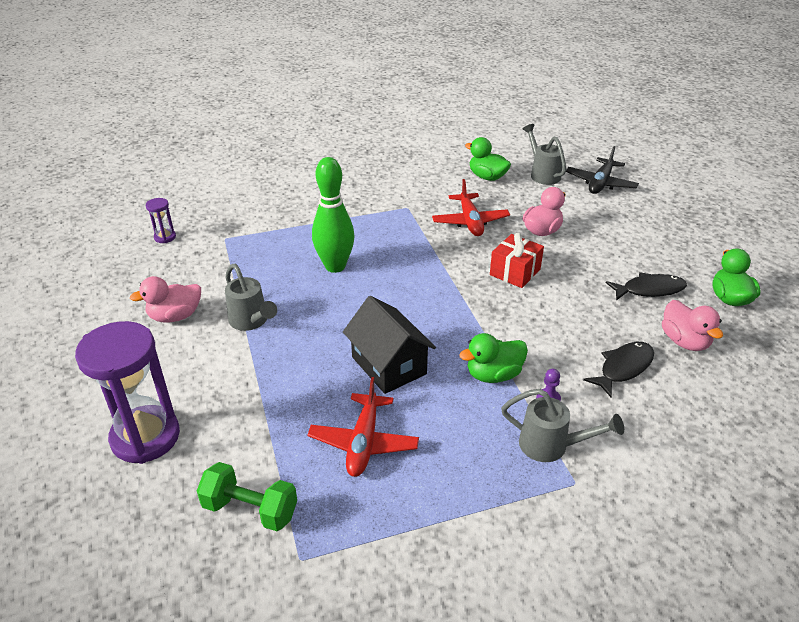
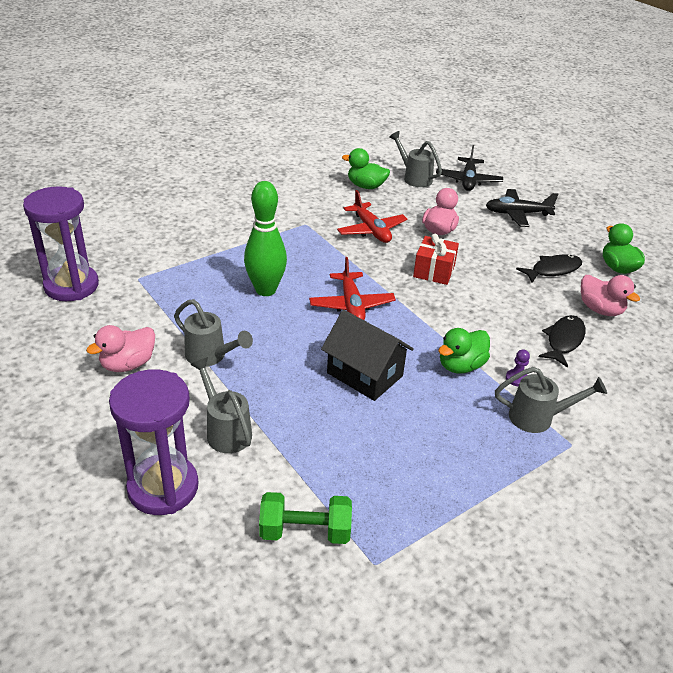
camera: 20 degrees left, 0 degrees up
purple hourglass [145,198,176,243] -> purple hourglass [23,186,99,301], size x2.30
red plane [308,377,419,477] -> red plane moved to [309,257,396,320]
none -> grey watering can [190,357,252,453]
none -> black plane [486,189,559,227]

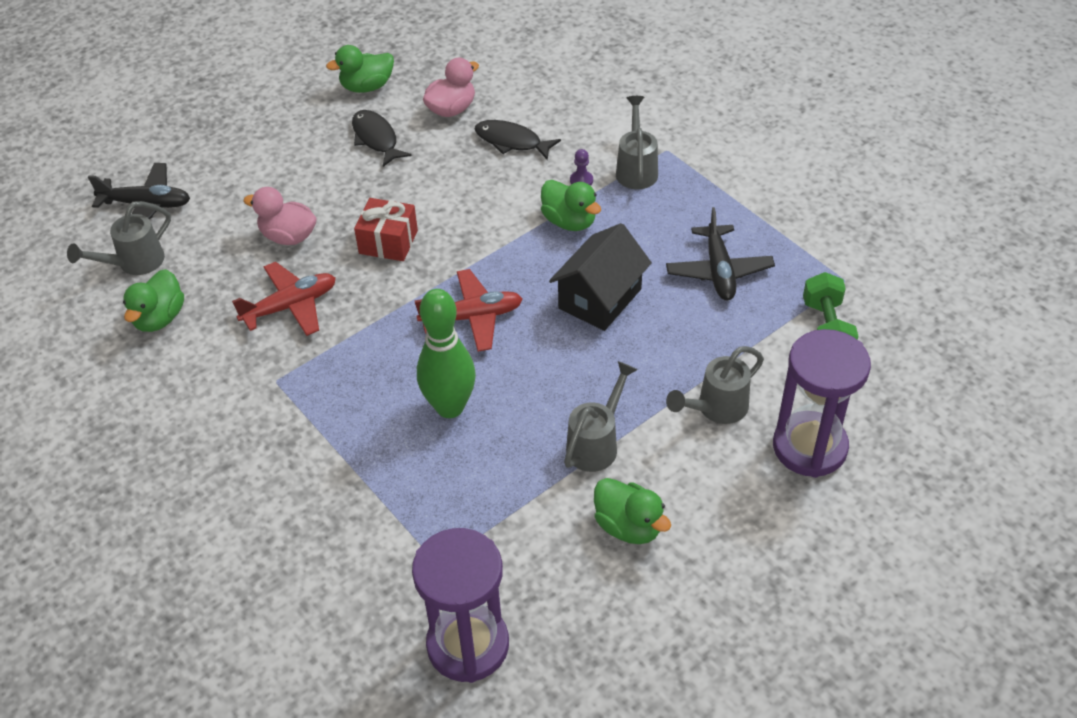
camera: 90 degrees left, 10 degrees up
pink duck [86,325,155,372] -> green duck [594,478,671,544]
black plane [486,189,559,227] -> black plane moved to [666,207,775,300]

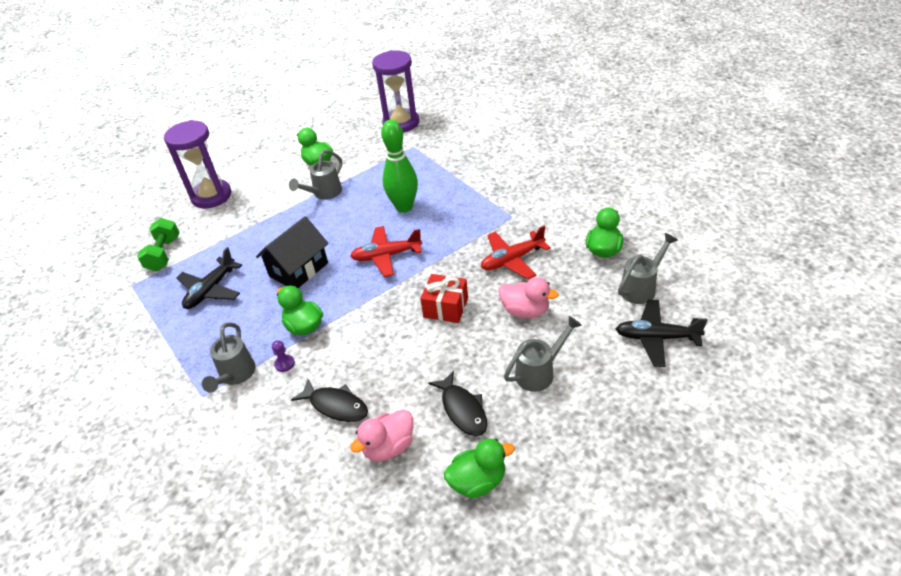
camera: 175 degrees left, 5 degrees down
black plane [666,207,775,300] -> black plane turned 150 degrees counterclockwise [176,247,242,309]
grey watering can [666,346,764,424] -> grey watering can moved to [504,316,582,392]

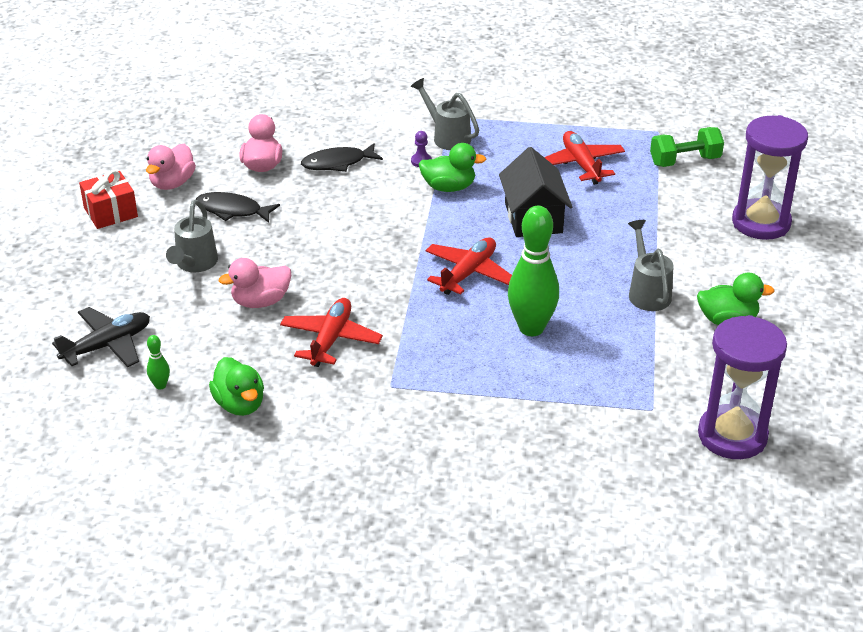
camera: 130 degrees right, 5 degrees down
green dumbbell [137,218,180,271] -> green dumbbell turned 60 degrees counterclockwise [650,127,724,167]
black plane [176,247,242,309] -> red plane [544,131,625,185]
red gift [420,274,468,323] -> red gift moved to [79,170,138,229]
green duck [444,439,515,498] -> pink duck [146,144,196,190]
grey watering can [618,233,678,304] -> green bowling pin [147,335,170,390]

